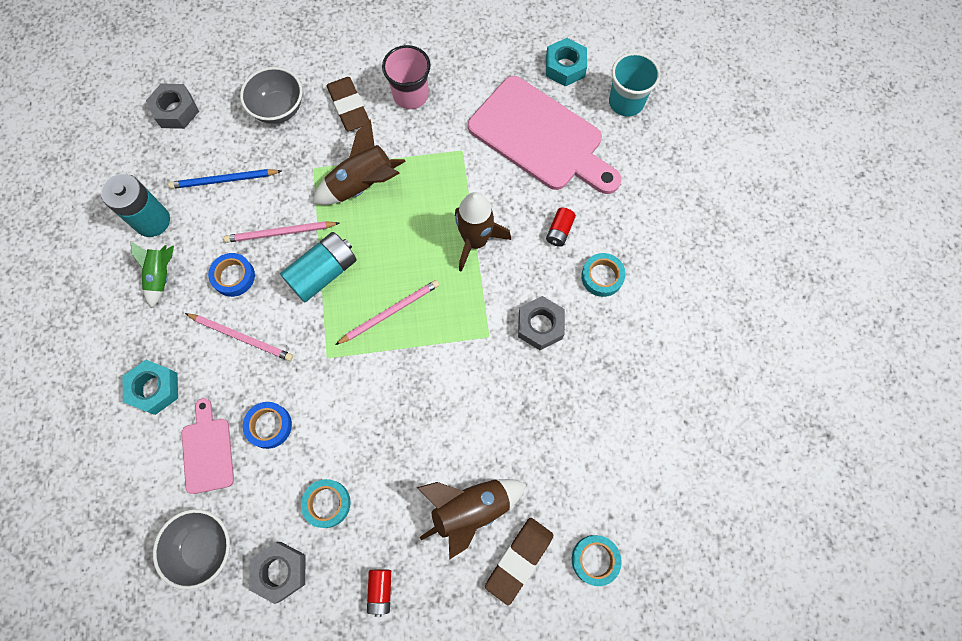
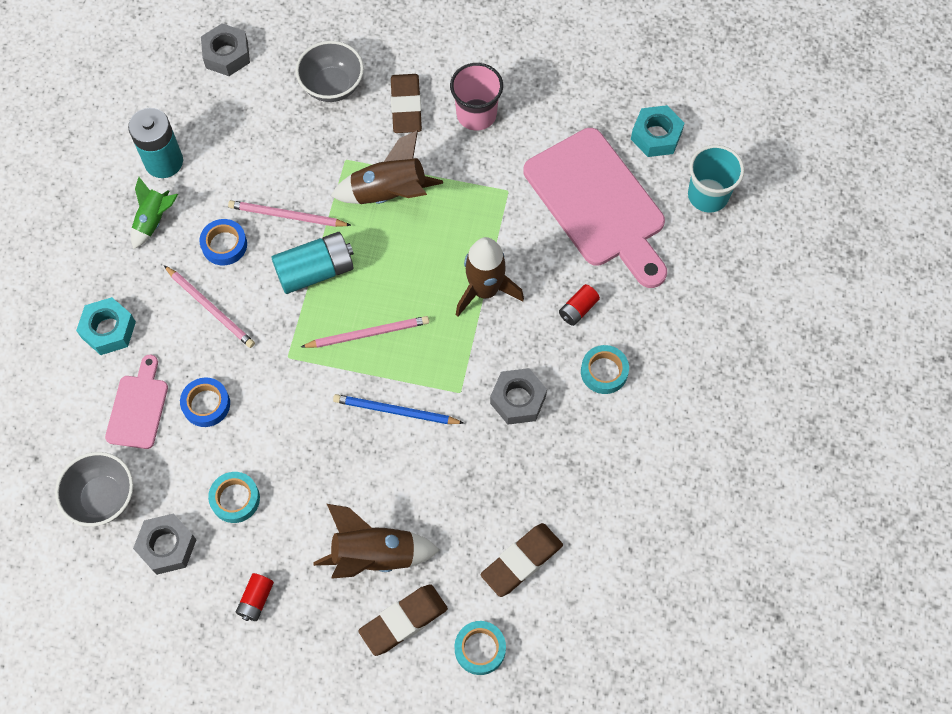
camera: 20 degrees right, 5 degrees down
blue pencil [168,169,281,189] -> blue pencil moved to [333,394,464,424]
none -> brown eraser [481,523,563,597]

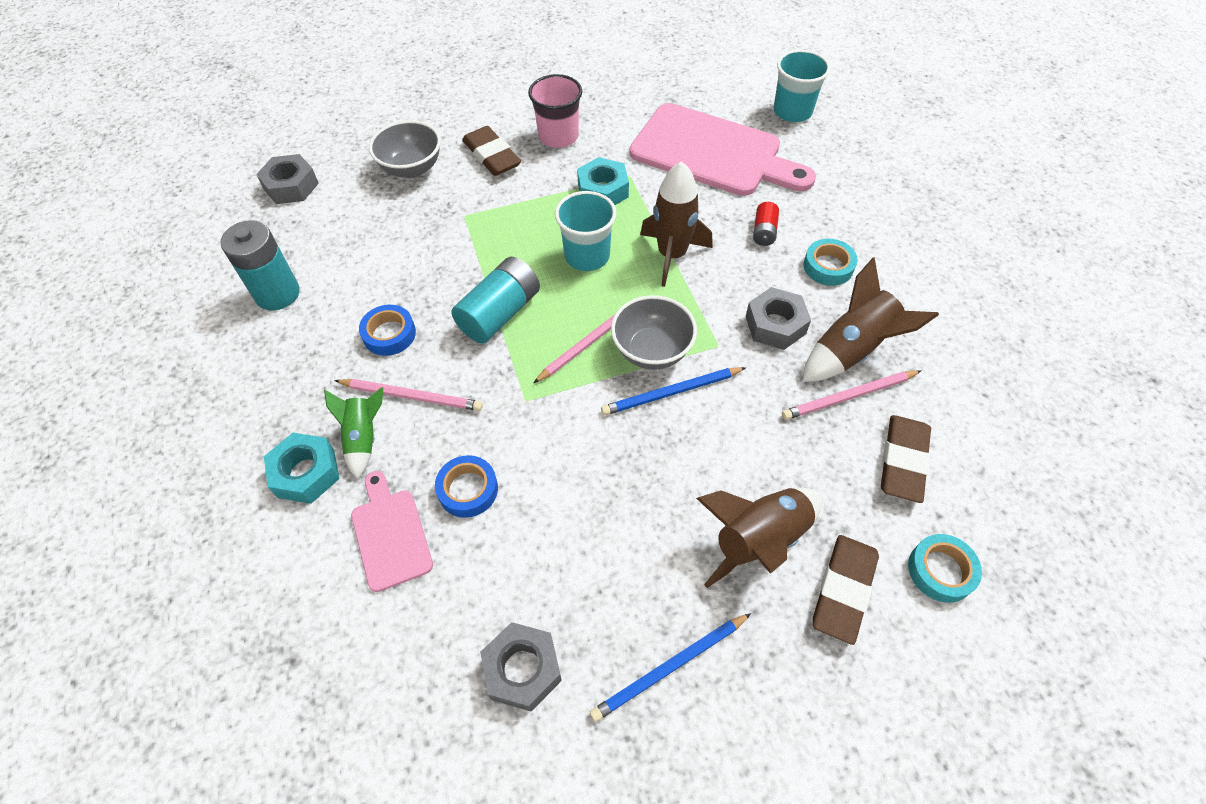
camera: 30 degrees left, 10 degrees down
grey bowl [55,452,133,527] -> grey bowl moved to [611,295,697,370]
green rocket [131,177,178,249] -> green rocket moved to [324,387,383,479]
turquoise tape [208,472,260,523] -> none
pink pencil [228,200,351,227] -> pink pencil moved to [782,370,921,420]
red battery [236,573,274,621] -> blue pencil [590,613,751,722]
brown rocket [331,130,443,204] -> brown rocket moved to [802,257,939,382]
turquoise nut [631,105,684,157] -> turquoise nut moved to [577,157,629,205]
none -> turquoise cup [555,191,617,271]

